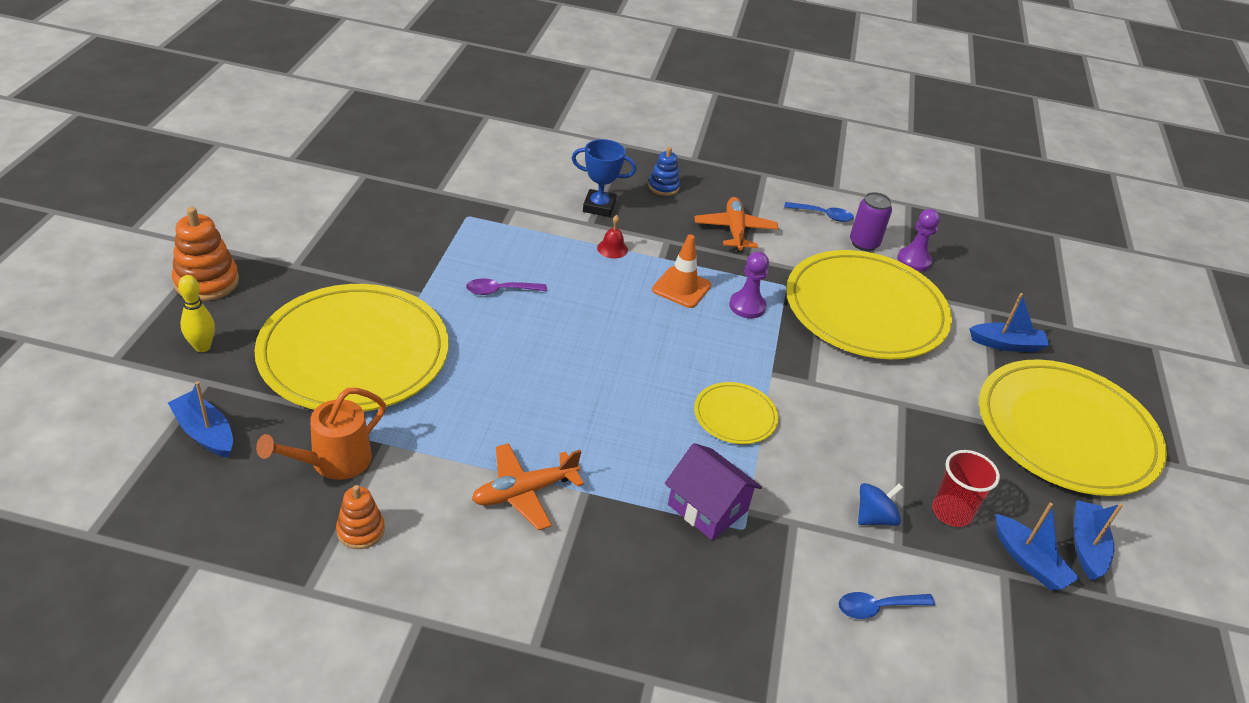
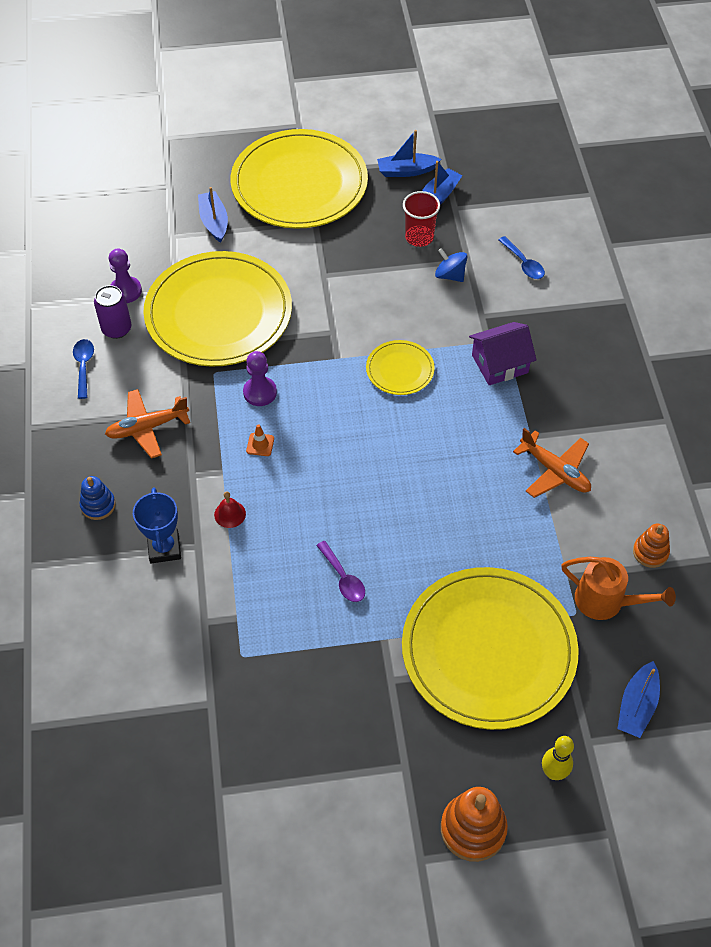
camera: 105 degrees left, 15 degrees up
orange traffic cone [652,234,711,308] -> orange traffic cone [246,424,274,456], size x0.55
purple house [665,443,762,540] -> purple house turned 45 degrees clockwise [469,322,537,385]

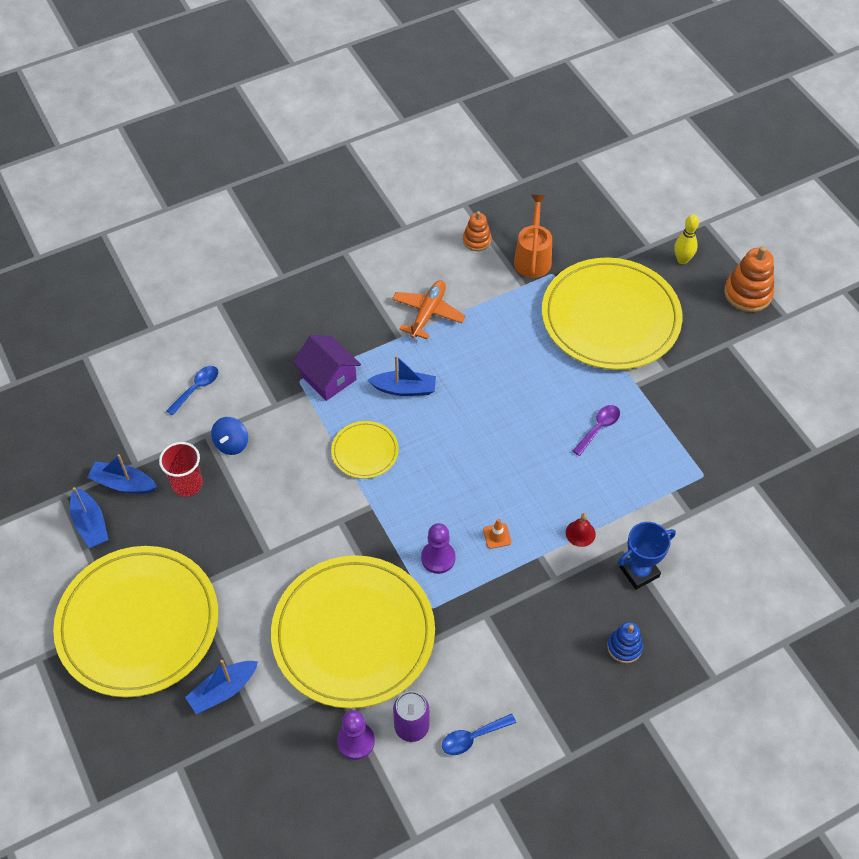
camera: 110 degrees left, 0 degrees up
orange plane [105,389,190,458] -> none
blue boat [618,661,660,738] -> blue boat moved to [368,355,436,396]

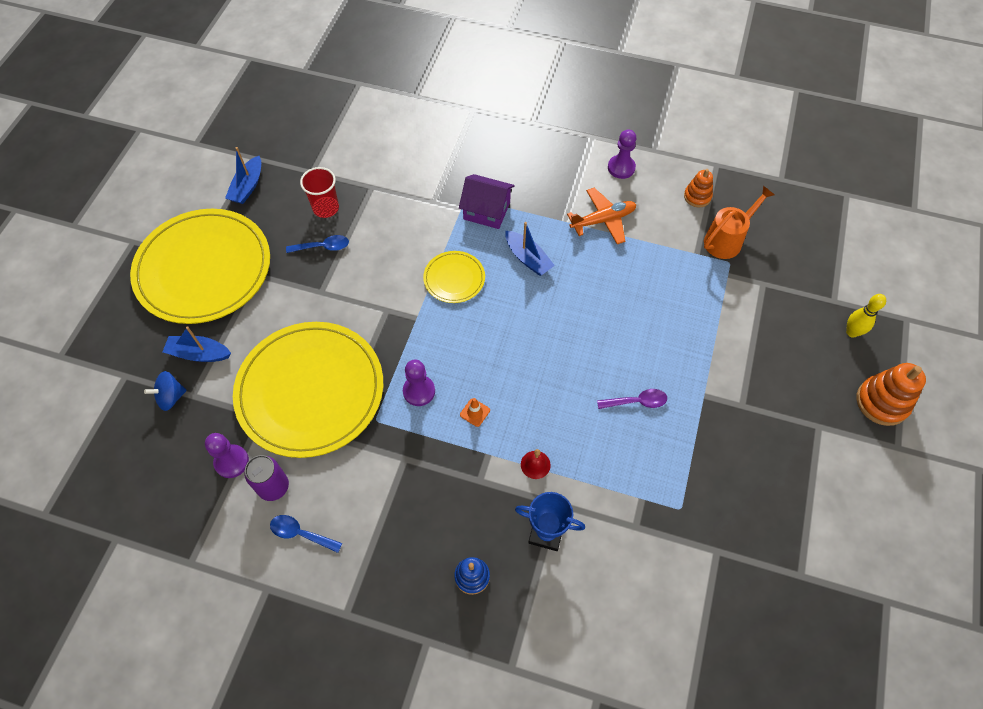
camera: 45 degrees right, 5 degrees up
blue boat [87,454,157,494] -> none
blue spoon [166,366,218,416] -> blue spoon moved to [286,235,349,253]
blue spinning top [211,417,248,455] -> blue spinning top moved to [144,371,187,411]
purple house [293,335,361,401] -> purple house turned 75 degrees counterclockwise [459,174,515,229]
yellow plate [542,258,682,370] -> none
none -> purple pawn [608,130,636,179]

